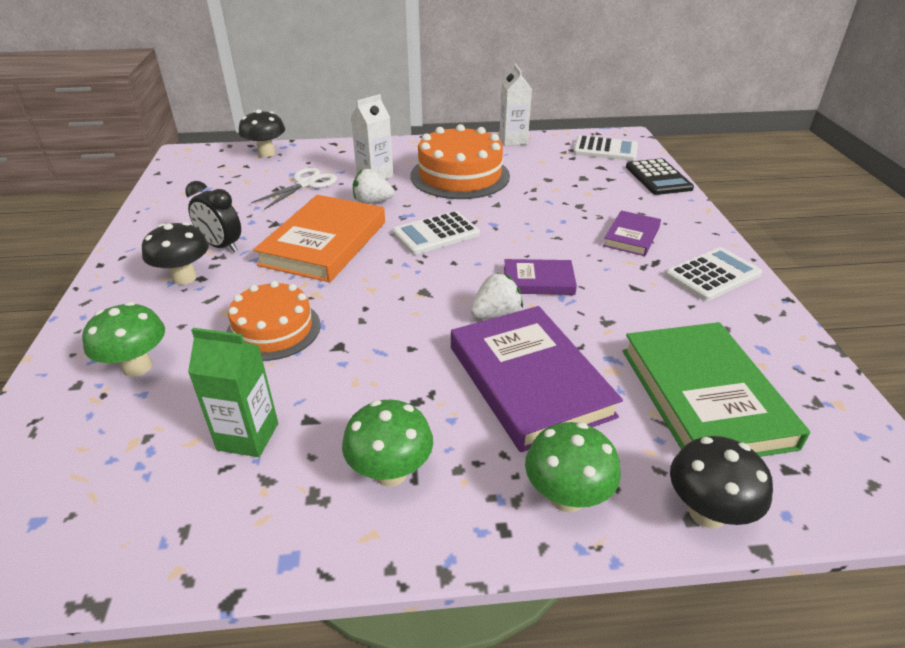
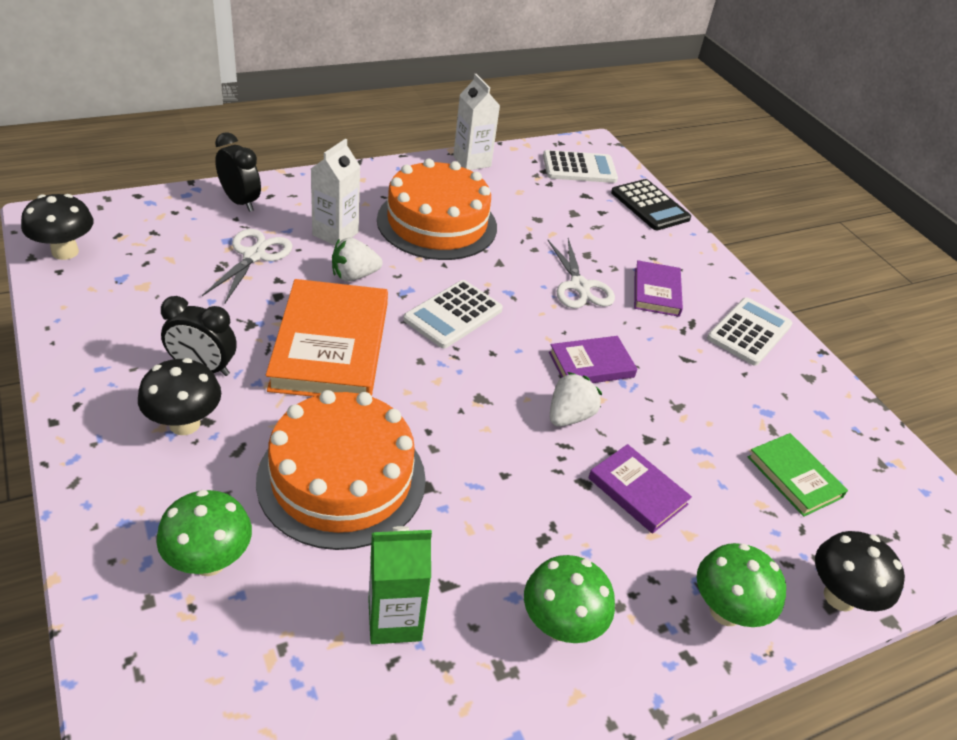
camera: 25 degrees left, 5 degrees up
orange cake [226,281,321,361] -> orange cake [256,390,426,550], size x1.54
black mushroom [239,109,285,157] -> black mushroom moved to [21,194,93,260]
purple book [451,306,623,452] -> purple book [588,444,692,534], size x0.53
green book [623,322,810,457] -> green book [748,433,848,517], size x0.53
none -> black clock [215,132,261,212]
none -> white scissors [548,238,615,308]

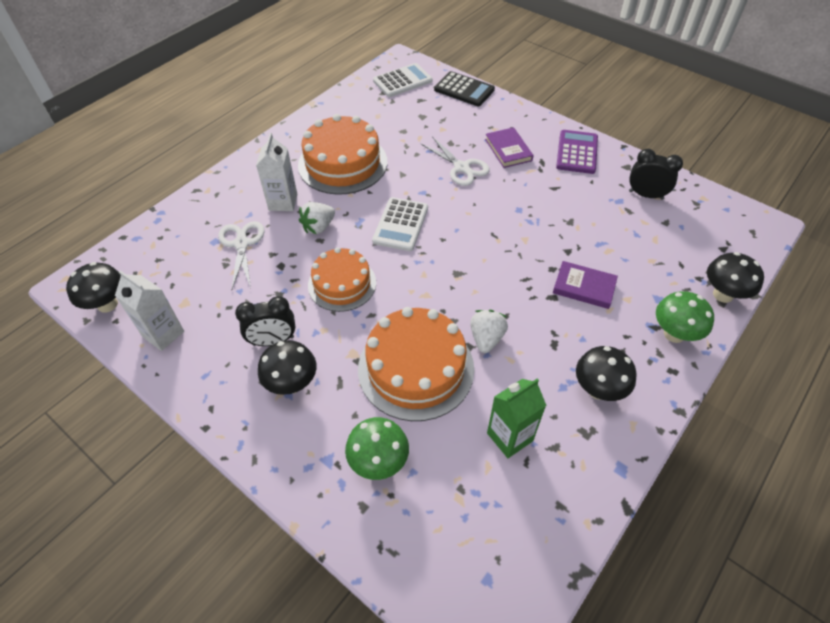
camera: 20 degrees left, 10 degrees up
black clock [215,132,261,212] -> black clock moved to [629,149,683,200]
orange book [266,279,388,397] -> orange cake [308,247,376,312]
white carton [453,74,500,170] -> white carton moved to [115,270,184,351]
green mushroom [524,555,615,643] -> black mushroom [576,346,637,401]
purple book [549,336,637,383] -> none
white strawberry [550,372,602,427] -> white strawberry moved to [470,310,508,353]
white calculator [707,297,792,366] -> purple calculator [556,130,598,174]
green book [748,433,848,517] -> none

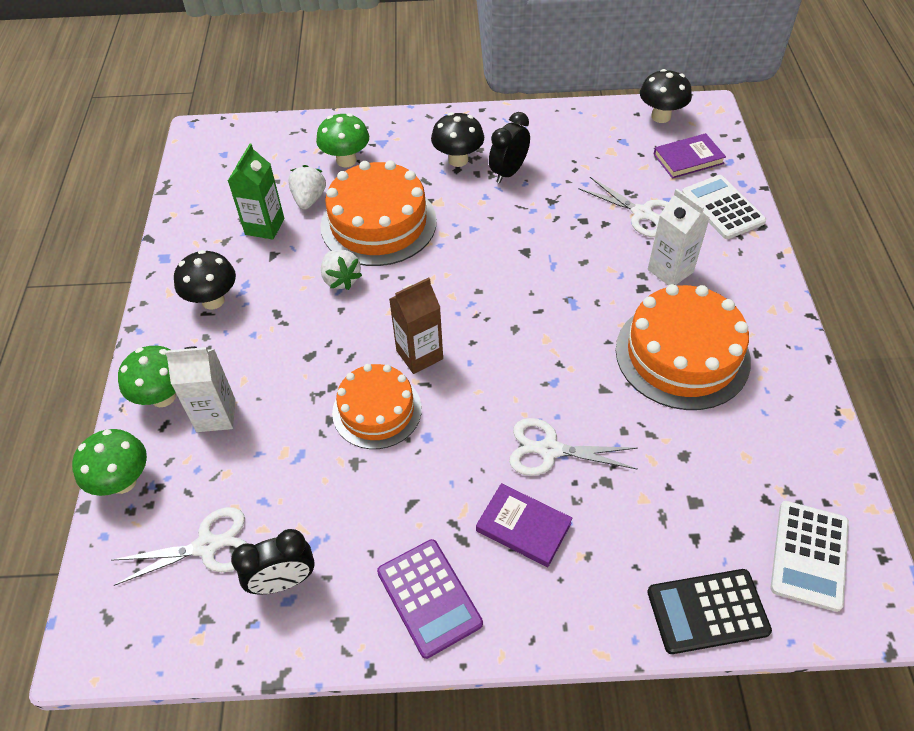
camera: 140 degrees right, 0 degrees up
white carton [115,270,184,351] -> white carton moved to [165,346,235,432]
white strawberry [299,202,335,234] -> white strawberry moved to [288,165,326,210]
orange cake [308,247,376,312] -> orange cake moved to [332,364,422,449]
white calculator [372,197,428,251] -> white calculator moved to [682,175,766,239]
purple book [553,261,618,309] -> purple book moved to [653,133,726,179]
black mushroom [707,252,764,303] -> green mushroom [72,429,147,496]
none -> white scissors [111,507,248,586]
none -> brown carton [389,278,443,374]

